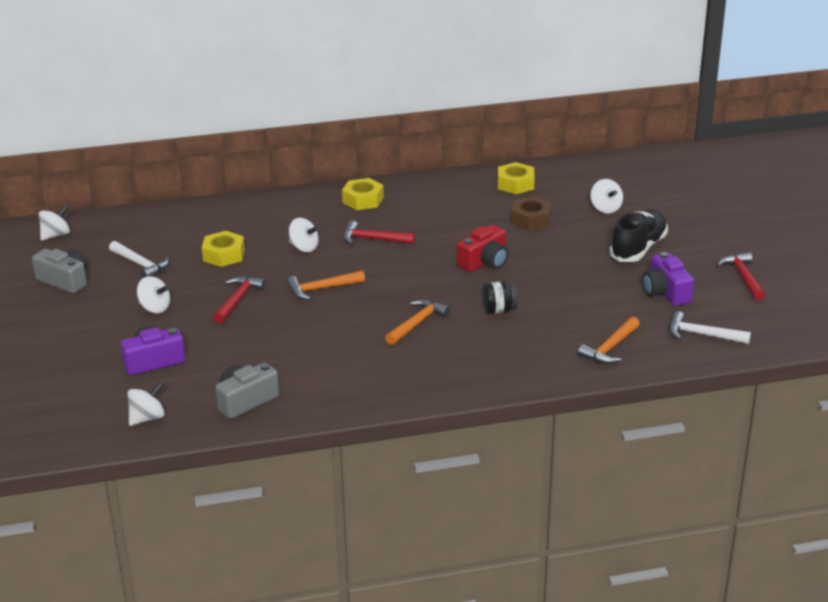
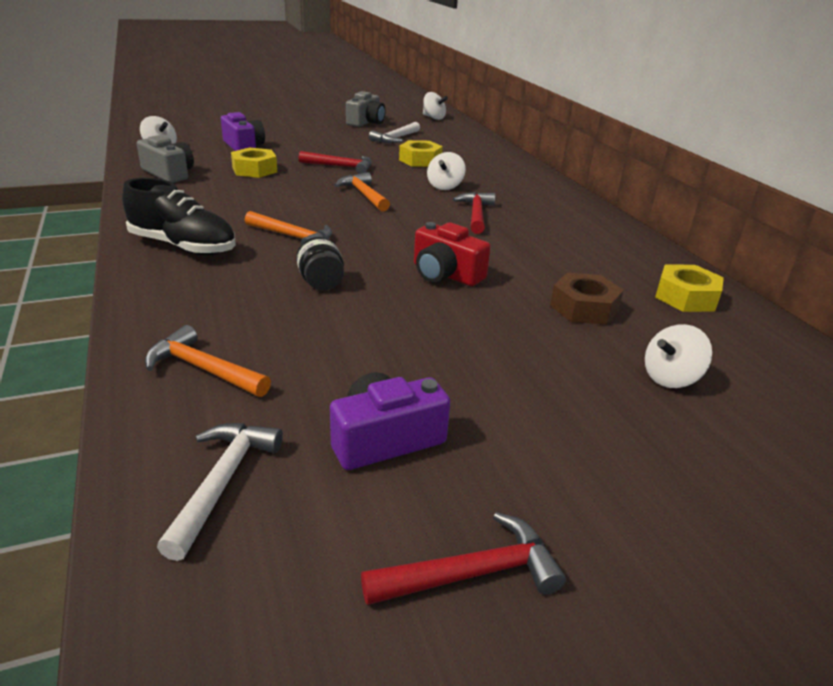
camera: 80 degrees right, 0 degrees up
white spinning top [137,276,170,313] -> none
yellow nut [342,178,384,210] -> yellow nut moved to [231,147,277,178]
black shoe [609,210,668,262] -> black shoe moved to [122,178,236,255]

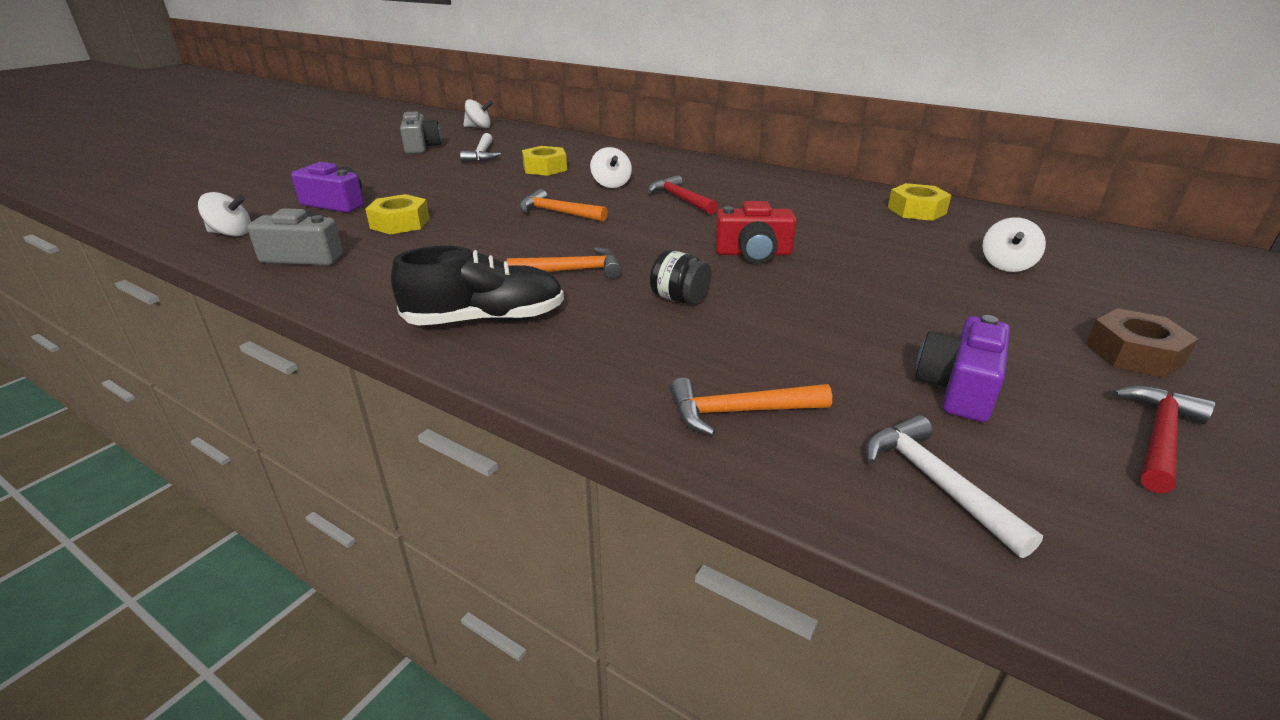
camera: 35 degrees left, 0 degrees up
red hammer [299,151,372,174] -> none
brown nut [550,273,624,325] -> brown nut moved to [1086,308,1198,378]

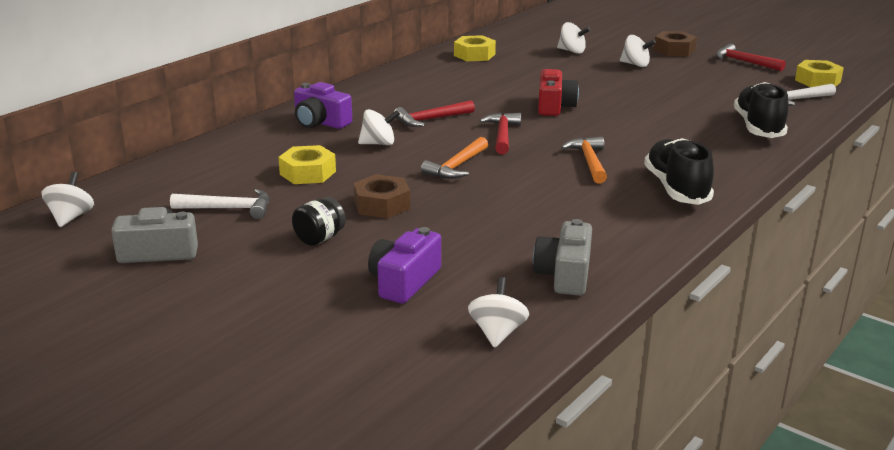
camera: 85 degrees left, 5 degrees down
yellow nut [365,194,430,235] -> yellow nut moved to [795,60,844,87]
black jar [650,250,712,304] -> black jar moved to [292,197,346,246]
orange hammer [670,377,832,436] -> black shoe [734,82,789,138]
purple camera [915,315,1010,422] -> purple camera moved to [294,82,352,129]
none -> brown nut [353,174,410,218]
none -> red hammer [479,113,521,154]
none -> white spinning top [620,35,656,67]

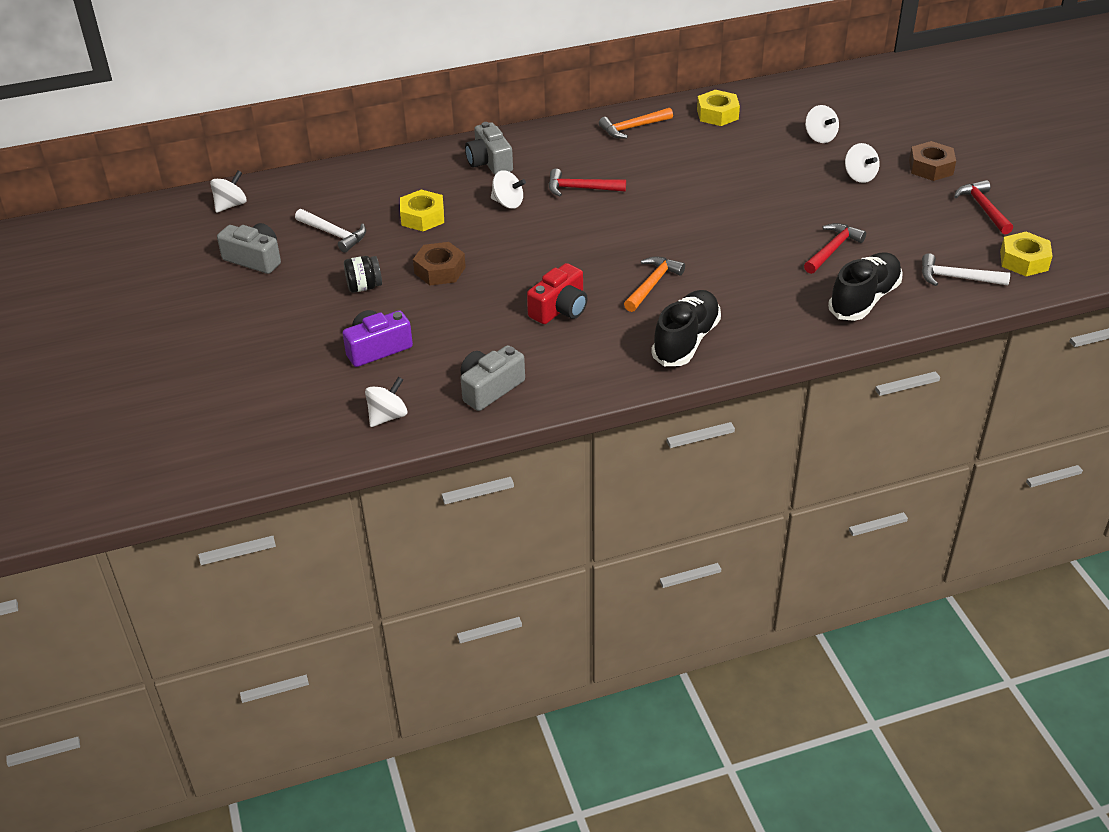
camera: 35 degrees right, 15 degrees up
purple camera [294,82,352,129] -> grey camera [465,122,513,175]
orange hammer [421,137,488,179] -> orange hammer moved to [599,108,673,138]
red hammer [479,113,521,154] -> red hammer moved to [804,223,866,274]
red camera [538,69,579,116] -> red camera moved to [527,263,588,324]

